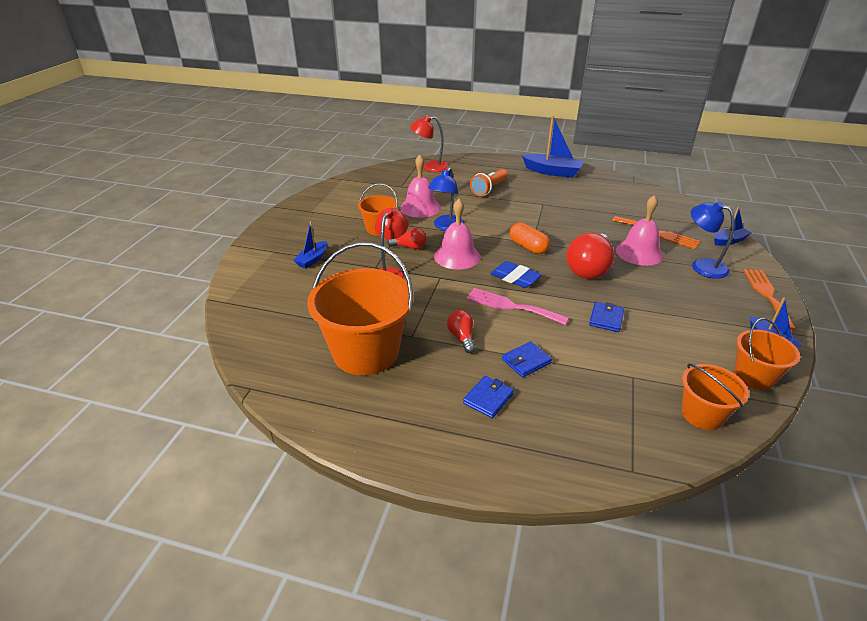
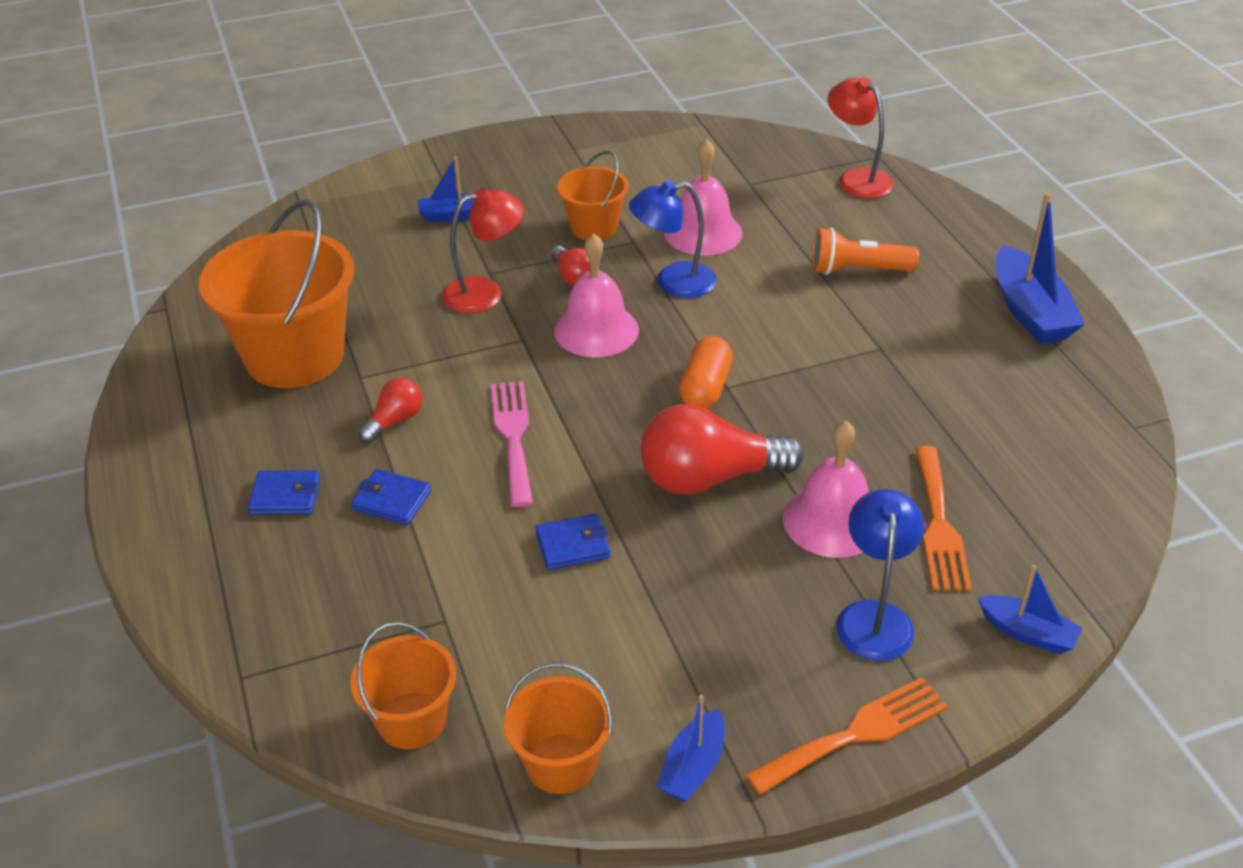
camera: 55 degrees right, 5 degrees up
blue eraser [490,261,542,288] -> none

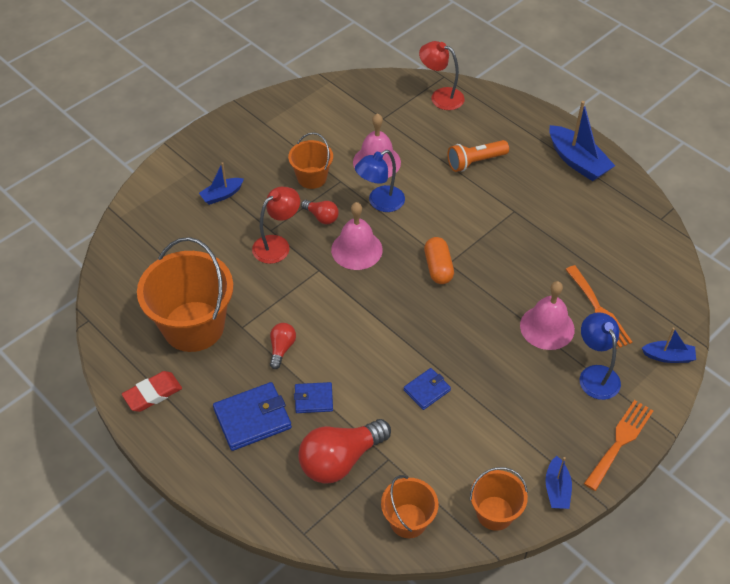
camera: 25 degrees left, 10 degrees up
blue wallet [248,470,320,514] -> blue wallet [213,382,292,451], size x1.71
pink fork [491,381,533,507] -> none
red light bulb [640,404,803,495] -> red light bulb moved to [298,419,391,484]
none -> red eraser [122,371,182,412]

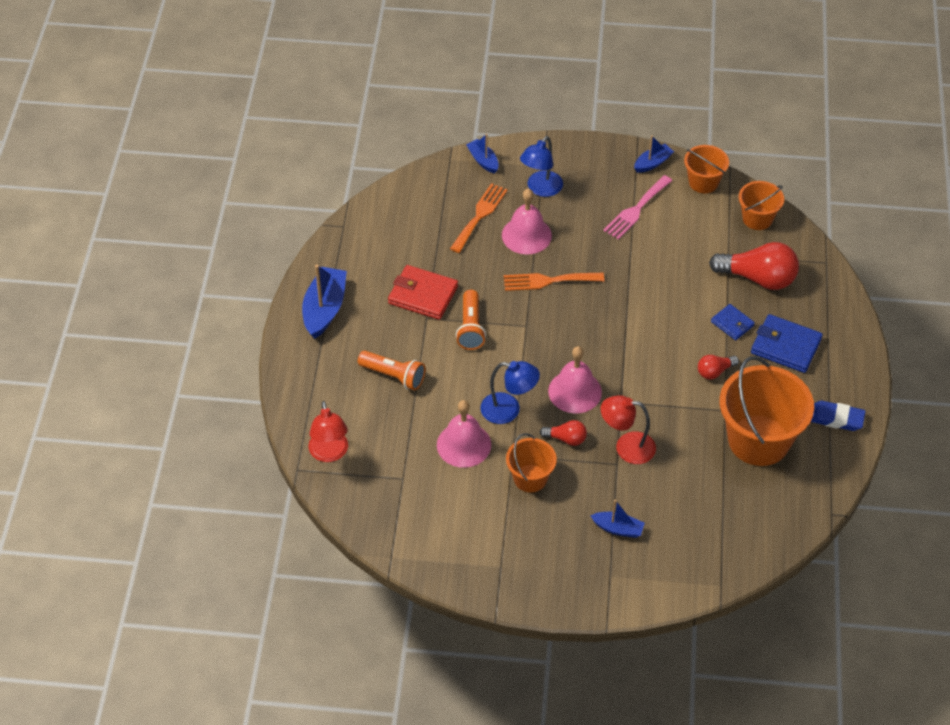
camera: 130 degrees left, 0 degrees up
red eraser [122,371,182,412] -> blue eraser [811,401,866,431]
red light bulb [301,200,339,224] -> red light bulb turned 105 degrees clockwise [540,420,587,446]
blue wallet [403,368,451,410] -> none
orange capsule [424,237,454,284] -> none
orange fork [584,400,654,491] -> orange fork moved to [504,273,604,291]
none -> red wallet [388,265,458,320]
none -> orange flashlight [456,290,486,350]
none -> pink fork [603,175,672,239]

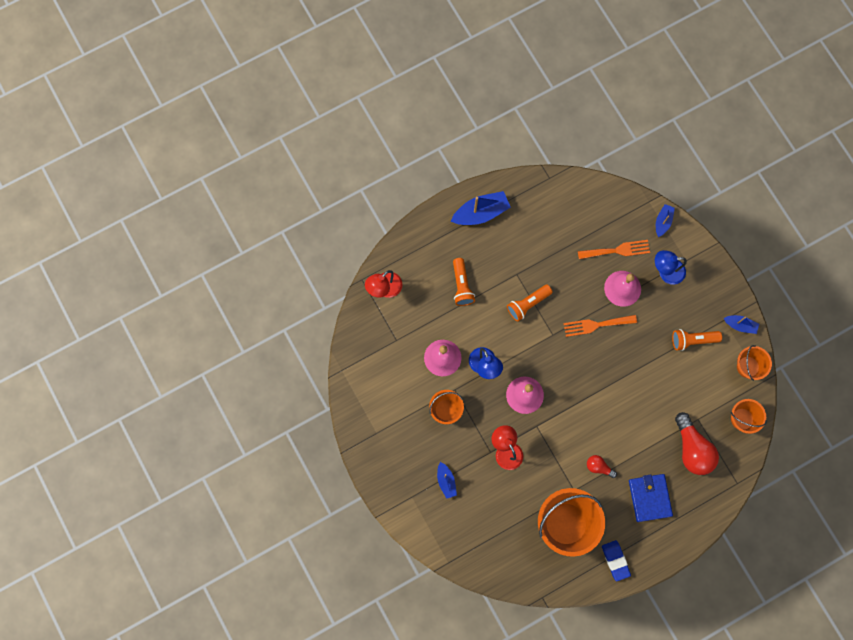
camera: 55 degrees right, 25 degrees up
red wallet [388,265,458,320] -> none
orange fork [504,273,604,291] -> orange fork turned 60 degrees counterclockwise [564,315,637,337]
red light bulb [540,420,587,446] -> none
pink fork [603,175,672,239] -> orange flashlight [672,329,722,351]
blue wallet [711,304,755,340] -> none

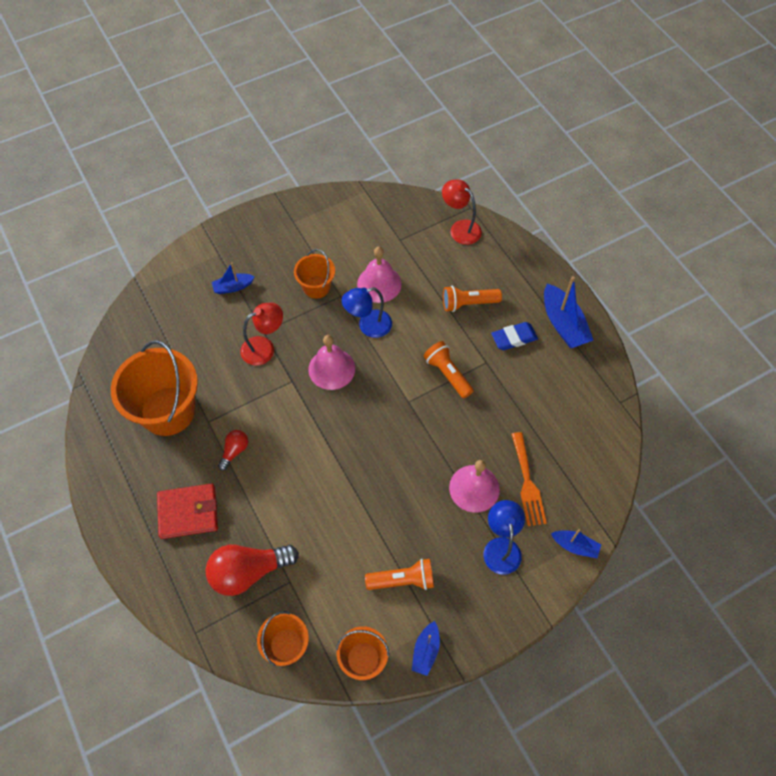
camera: 90 degrees right, 15 degrees down
orange fork [564,315,637,337] -> none
blue eraser [602,540,631,581] -> blue eraser moved to [491,322,538,350]
blue wallet [629,474,673,522] -> red wallet [157,484,218,539]
orange flashlight [672,329,722,351] -> orange flashlight turned 90 degrees clockwise [365,558,434,590]

